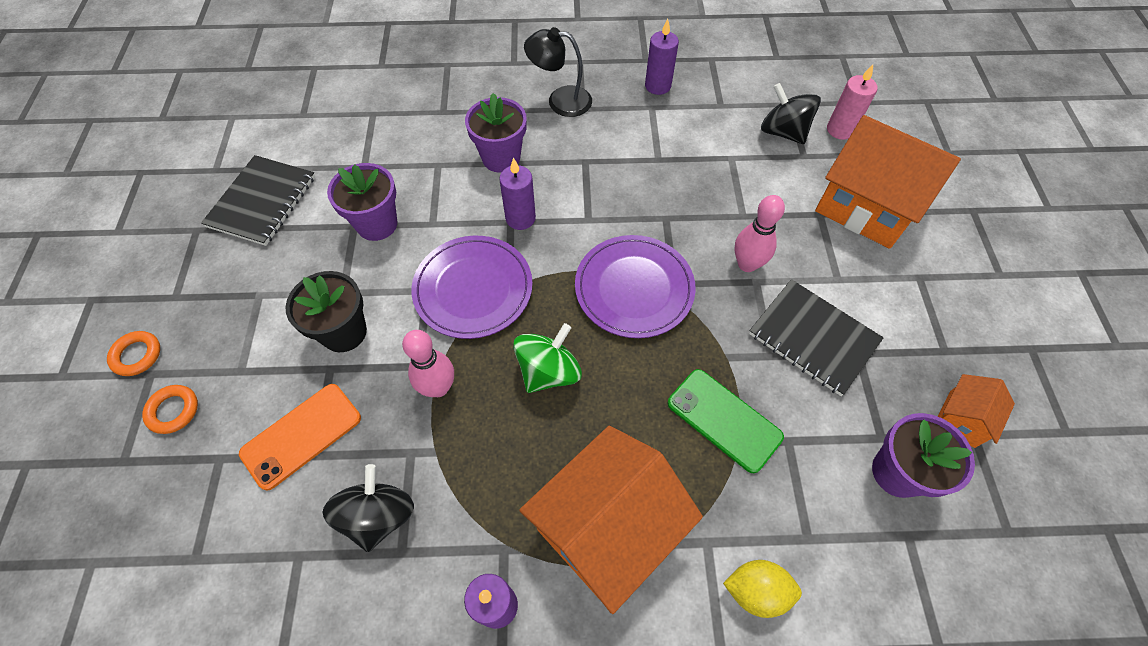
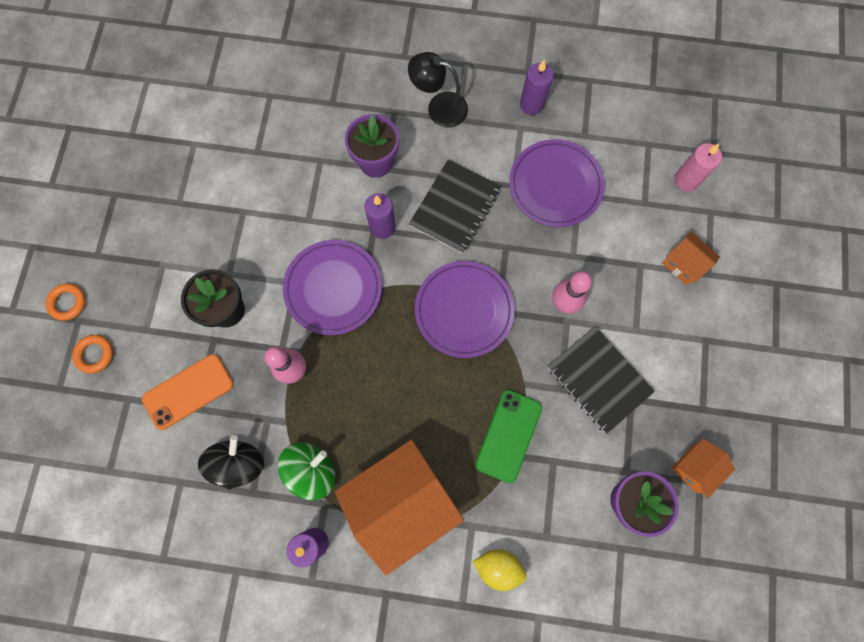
camera: 10 degrees right, 15 degrees up
black notebook [201,155,315,246] -> black notebook moved to [409,159,501,253]
purple flower pot [327,163,397,241] -> none
green spinning top [513,323,582,393] -> green spinning top moved to [278,443,335,500]
green phone [668,369,784,473] -> green phone turned 60 degrees clockwise [475,390,542,483]
black spinning top [761,83,821,144] -> none
orange house [815,115,961,249] -> orange house [662,231,720,285], size x0.47
none -> purple plate [509,139,605,227]

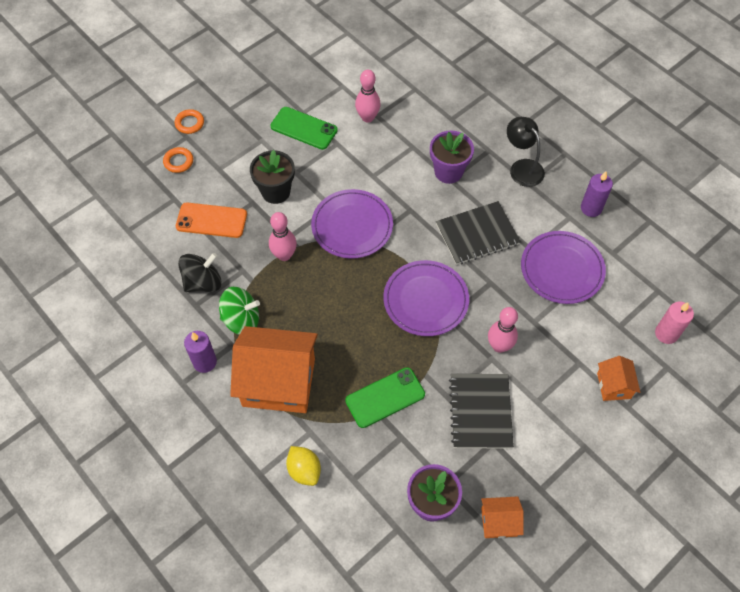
camera: 40 degrees right, 15 degrees down
purple candle [364,193,396,239] -> none
none -> green phone [270,107,338,150]
none -> pink bowling pin [355,70,381,123]

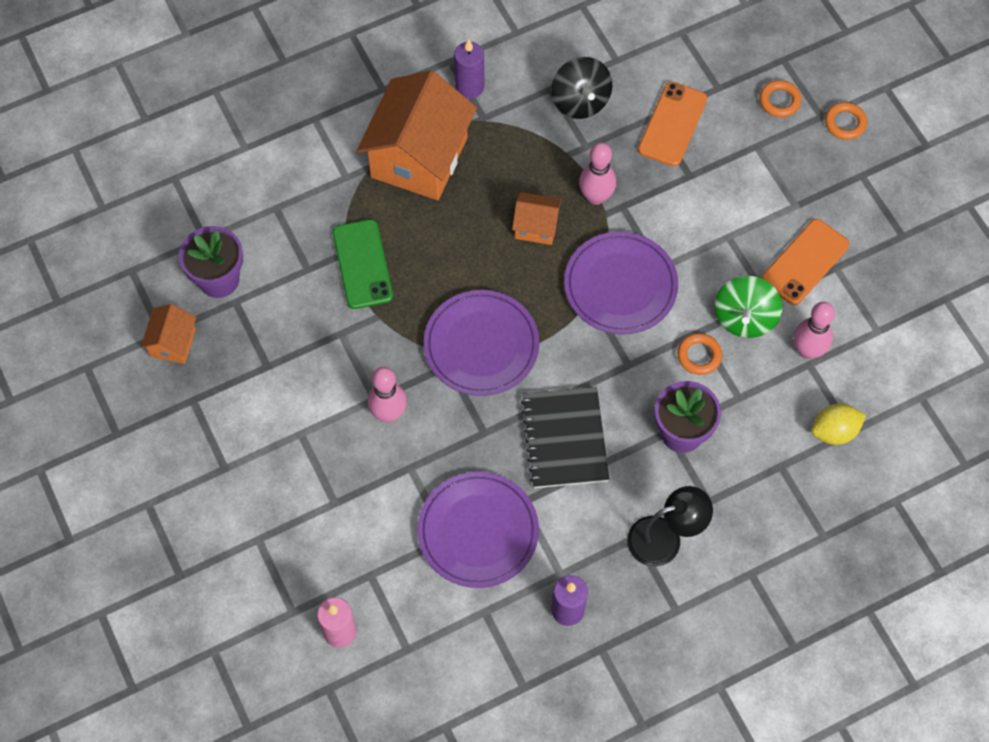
camera: 105 degrees right, 5 degrees up
green spinning top [219,287,260,335] -> green spinning top moved to [714,276,782,338]
black flower pot [250,150,295,204] -> none
green phone [270,107,338,150] -> orange phone [762,219,850,305]
yellow lemon [286,446,321,486] -> yellow lemon moved to [811,404,866,445]
black notebook [449,374,514,449] -> none
orange house [597,356,640,401] -> orange house moved to [512,192,562,245]
none -> orange ring [677,333,722,375]

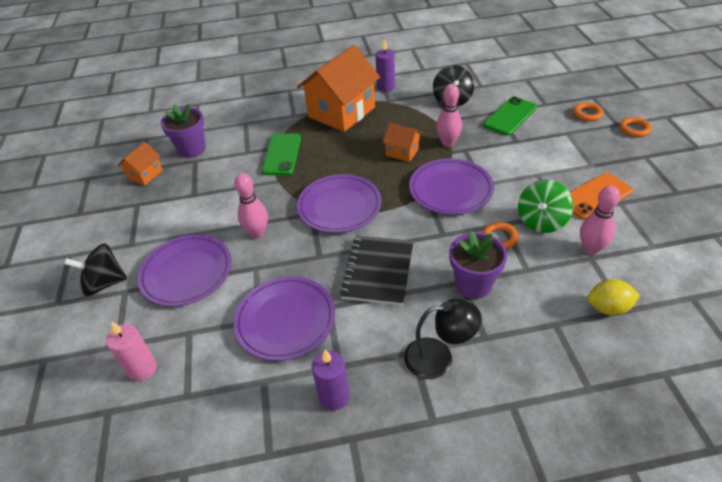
camera: 20 degrees right, 20 degrees down
orange phone [638,82,707,166] -> green phone [484,97,537,136]
none -> black spinning top [64,243,127,296]
none -> purple plate [137,235,232,306]

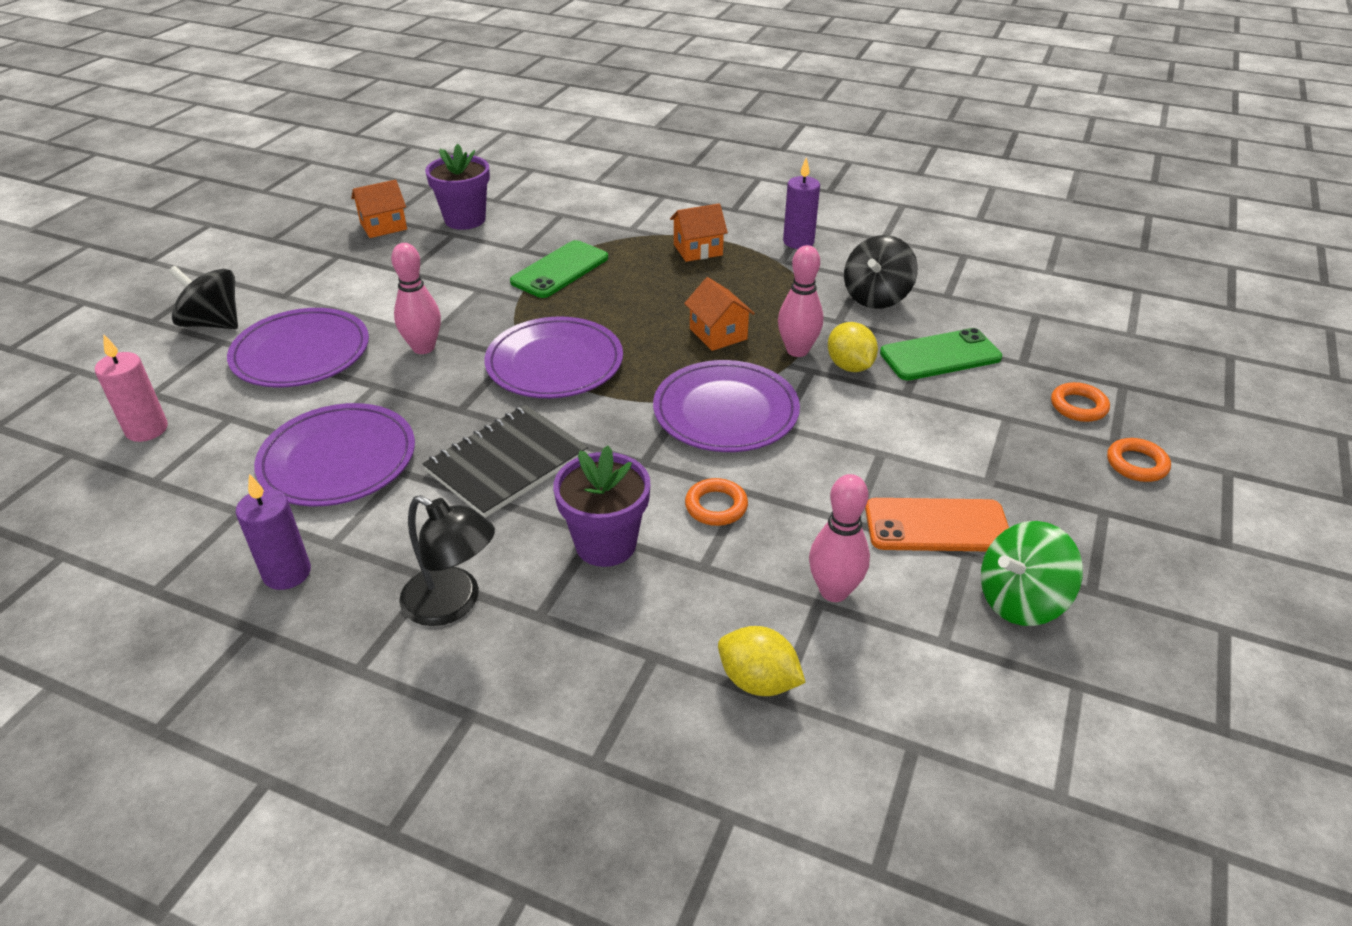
camera: 30 degrees right, 5 degrees down
orange house [297,45,380,132] -> orange house [670,203,728,262], size x0.47
green spinning top [518,180,573,233] -> green spinning top moved to [981,521,1083,626]
none -> yellow lemon [828,322,878,372]

